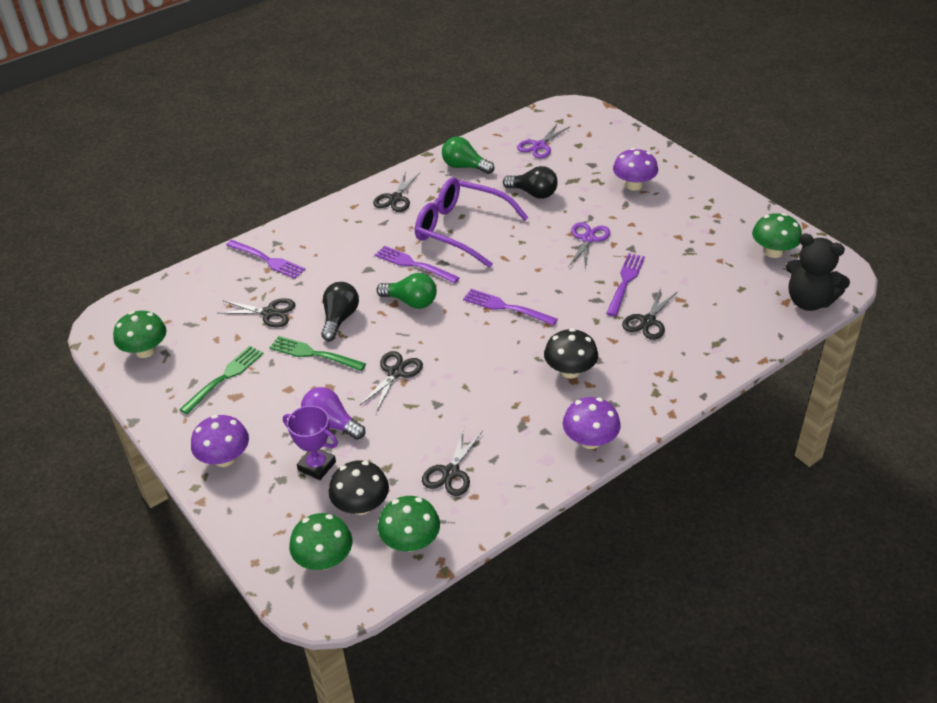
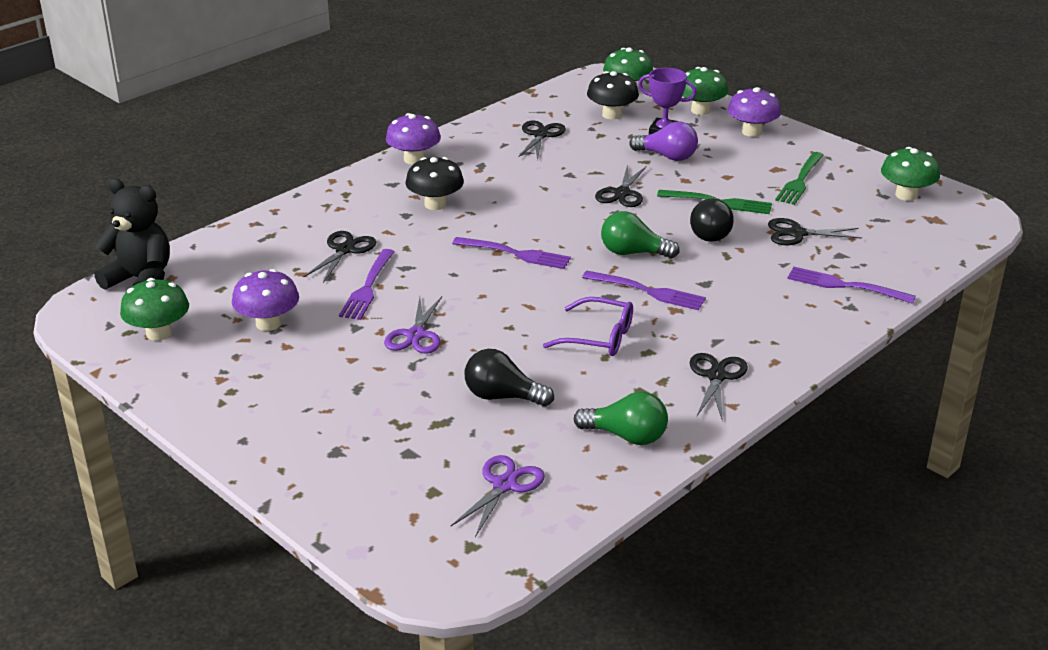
camera: 170 degrees right, 10 degrees down
green mushroom [378,496,440,552] -> green mushroom moved to [683,67,728,115]
purple glasses [415,178,529,268] -> purple glasses [543,297,633,356], size x0.60
purple mushroom [613,148,658,191] -> purple mushroom moved to [232,269,299,331]

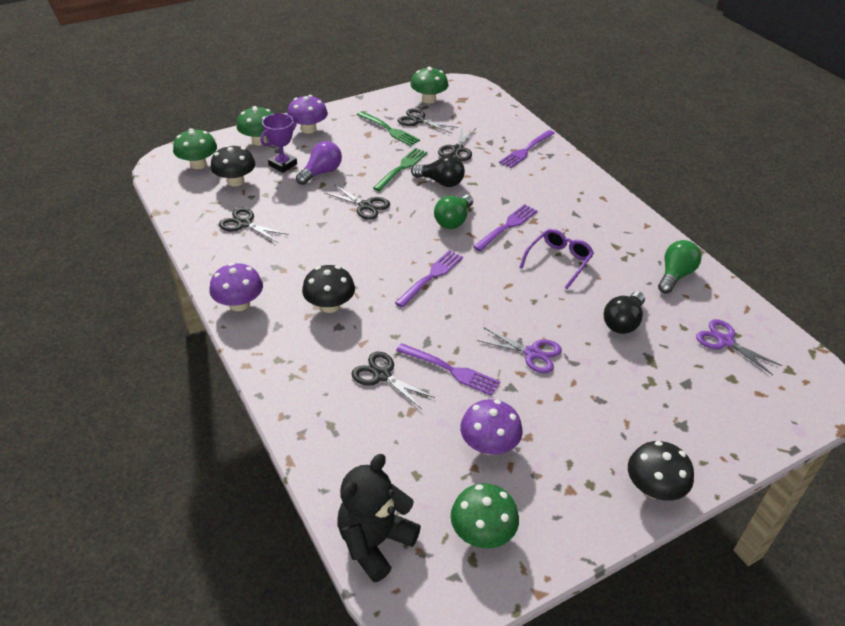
camera: 75 degrees left, 10 degrees up
black scissors [690,353,748,419] -> black scissors moved to [398,108,458,133]
none -> black mushroom [628,441,694,501]

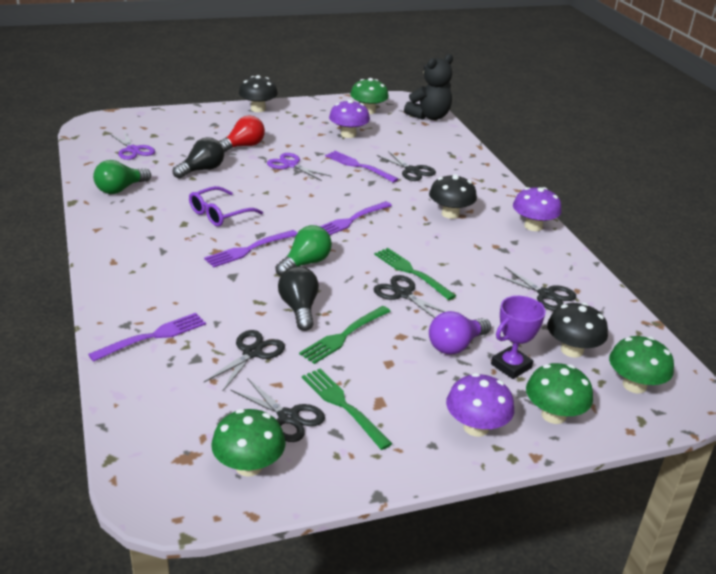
camera: 170 degrees left, 10 degrees down
black light bulb [411,155,465,187] -> black light bulb turned 45 degrees clockwise [278,266,319,331]
none -> red light bulb [219,115,265,152]
none -> green fork [374,248,456,300]

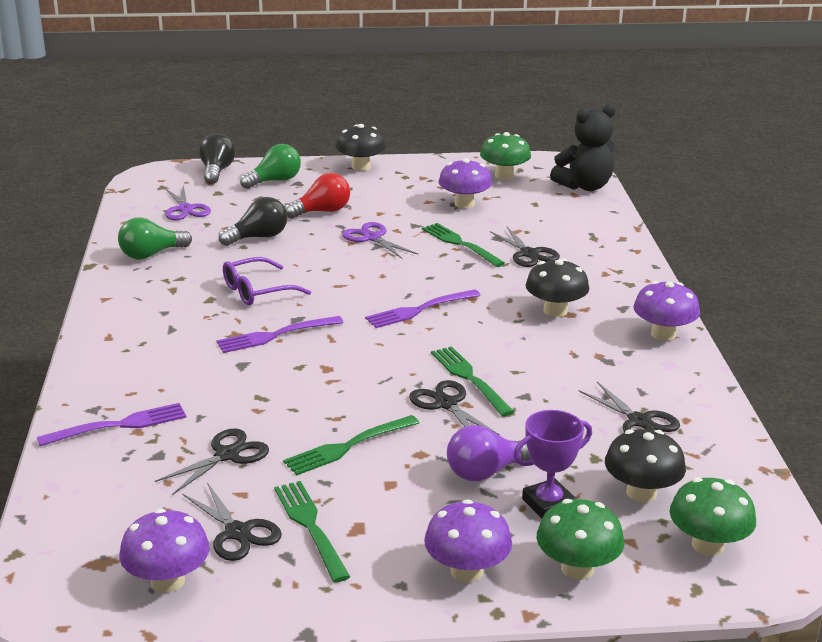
camera: 15 degrees right, 5 degrees down
green mushroom [211,409,286,477] -> purple mushroom [119,509,210,593]
green light bulb [275,225,332,276] -> green light bulb moved to [240,144,301,189]
black light bulb [278,266,319,331] -> black light bulb moved to [199,133,235,184]
purple fork [325,151,398,183] -> green fork [422,223,505,267]

